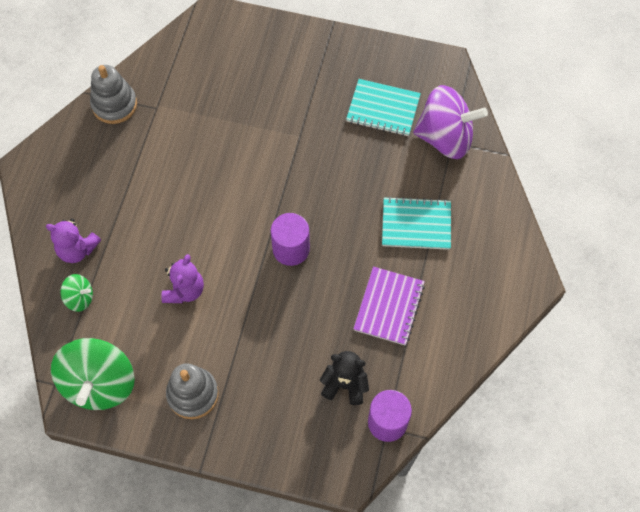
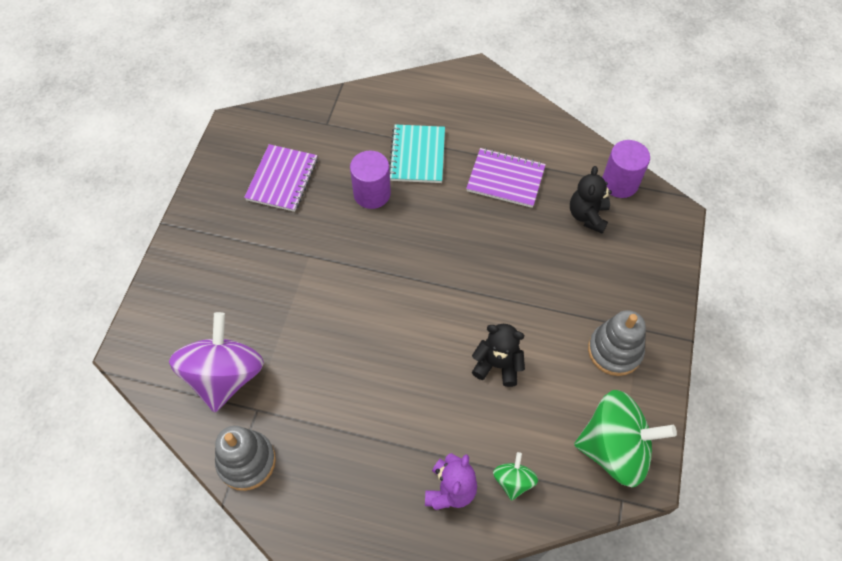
camera: 90 degrees left, 5 degrees down
purple teddy bear [161,254,204,303] -> black teddy bear [472,324,525,387]
purple cylinder [271,213,310,266] -> purple cylinder moved to [350,151,391,209]
turquoise notebook [346,79,421,136] -> purple notebook [244,144,318,212]
purple spinning top [413,85,488,159] -> purple spinning top moved to [169,312,264,412]

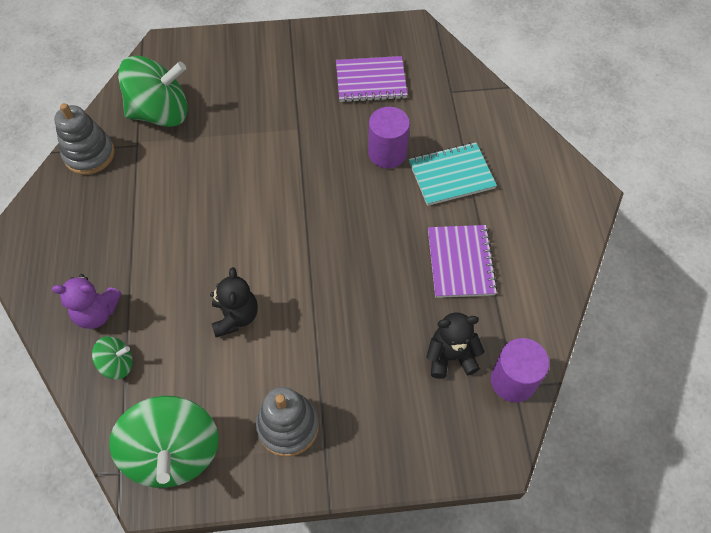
camera: 70 degrees right, 0 degrees up
purple spinning top [169,312,264,412] -> green spinning top [118,56,188,127]

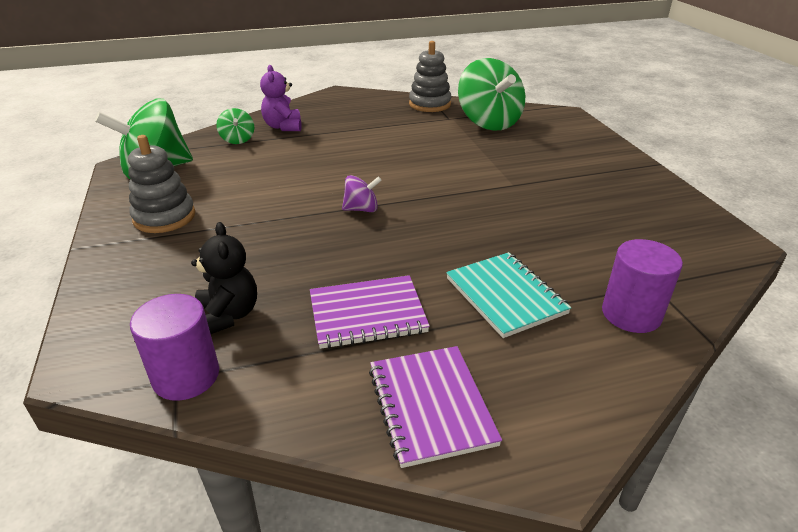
camera: 80 degrees right, 25 degrees down
black teddy bear [210,267,258,337] -> none
purple notebook [336,56,408,103] -> purple notebook moved to [369,346,502,468]
purple cylinder [368,107,410,168] -> purple cylinder moved to [602,239,683,333]
none -> purple spinning top [342,175,382,212]

